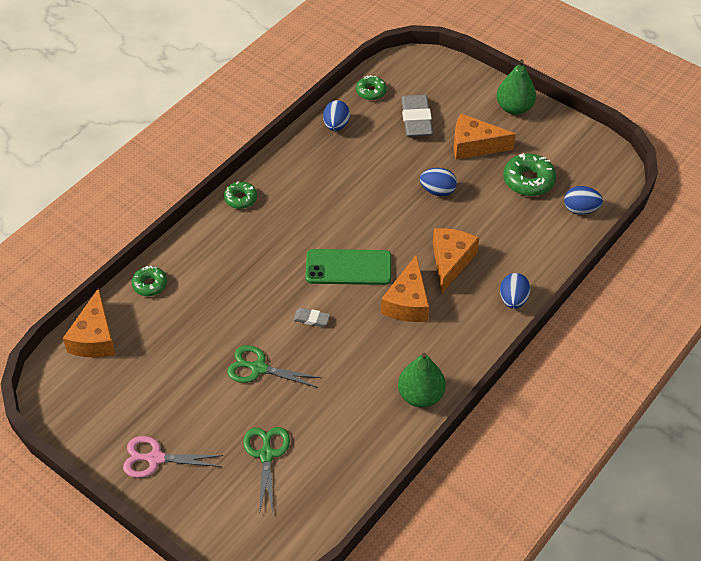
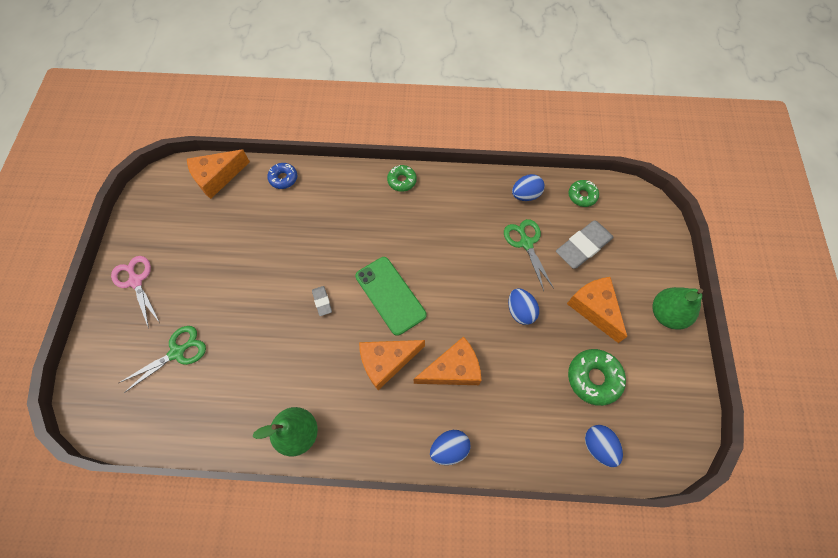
camera: 55 degrees right, 15 degrees up
green donut [132,266,167,296] -> blue donut [267,163,297,189]
green scissors [227,345,321,388] -> green scissors moved to [504,219,554,291]

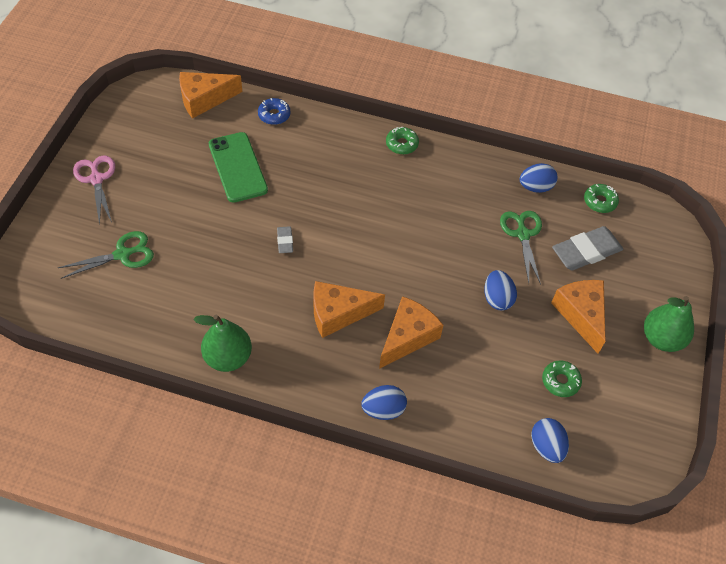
camera: 10 degrees right, 10 degrees down
green phone [355,257,426,336] -> green phone moved to [209,132,268,203]
orange cheese [414,336,482,385] -> orange cheese turned 45 degrees counterclockwise [379,296,443,369]
green donut [568,349,626,406] -> green donut [542,360,582,397], size x0.63

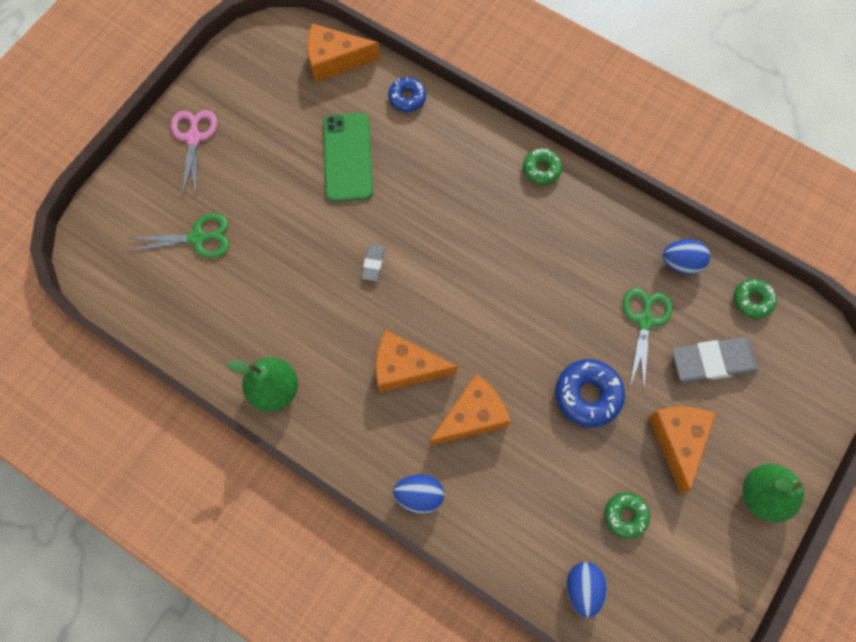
camera: 20 degrees right, 15 degrees up
blue egg [484,270,517,310] -> blue donut [555,359,625,427]

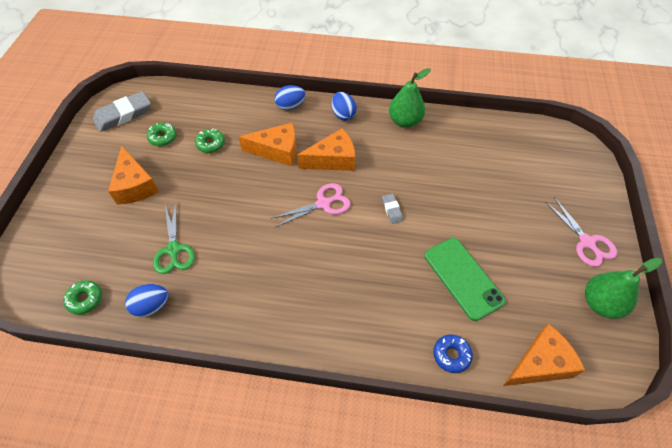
camera: 155 degrees right, 15 degrees down
green scissors [127,213,230,258] -> none
orange cheese [430,374,511,446] -> orange cheese turned 120 degrees counterclockwise [239,122,297,166]
green donut [523,148,562,185] -> green donut moved to [195,128,225,153]
blue donut [555,359,625,427] -> none
blue egg [567,562,607,618] -> blue egg moved to [332,92,357,121]
grey eraser [672,337,758,383] -> grey eraser moved to [93,91,151,132]
green pear [743,464,804,523] -> green pear moved to [585,258,662,319]
none -> pink scissors [270,183,351,227]

